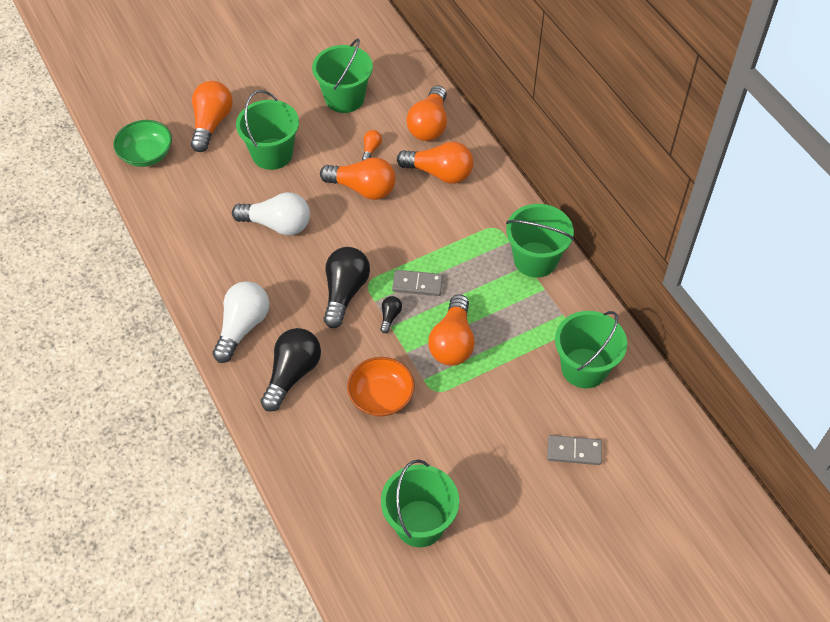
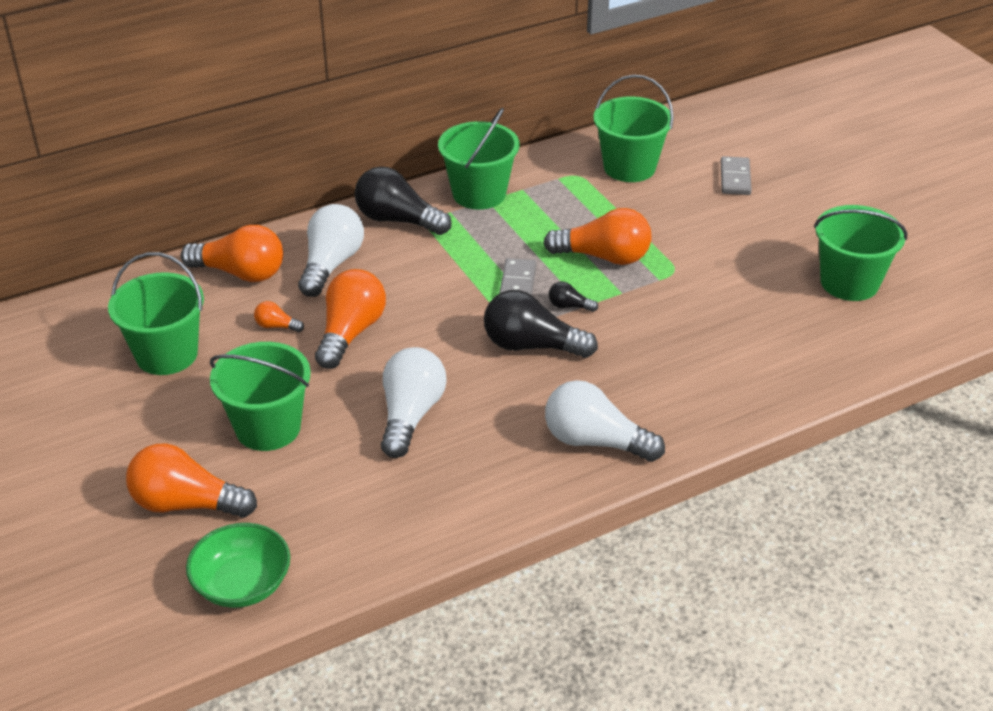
camera: 90 degrees left, 15 degrees down
black light bulb [261,328,321,412] -> black light bulb moved to [355,166,452,235]
orange bowl [347,357,415,417] -> none
orange light bulb [397,142,474,184] -> white light bulb [298,204,364,297]

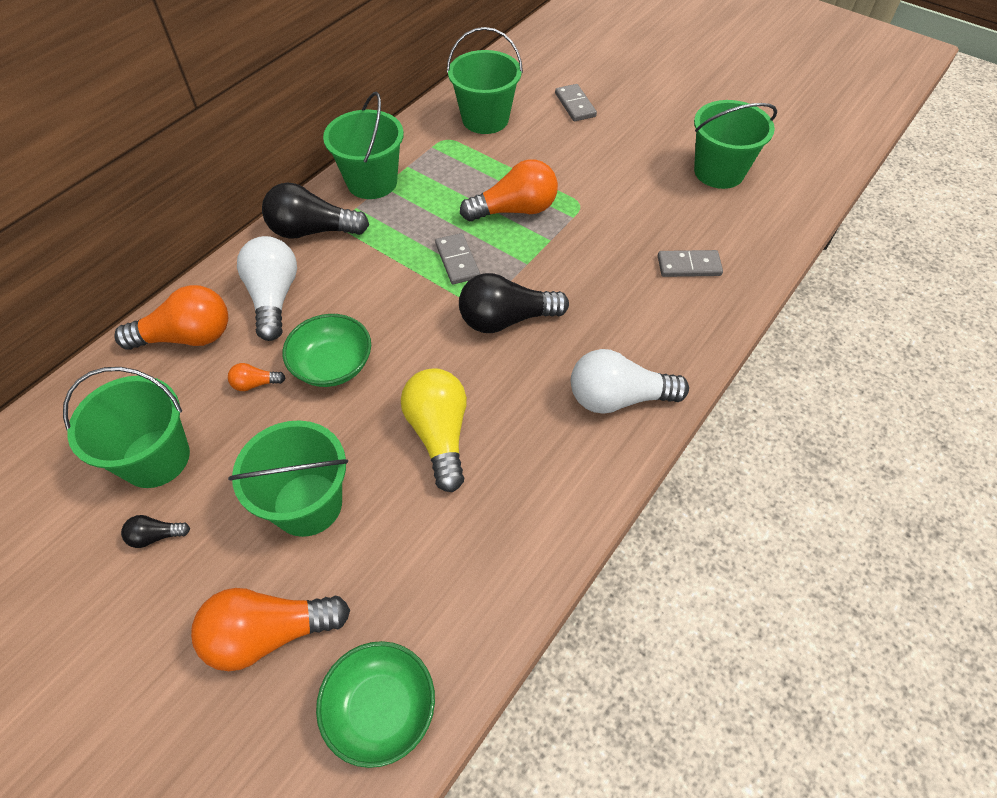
camera: 25 degrees left, 15 degrees up
orange light bulb [315,269,386,369] -> green bowl [283,314,371,387]
white light bulb [381,347,447,458] -> yellow light bulb [401,368,467,492]
black light bulb [549,282,598,312] -> black light bulb moved to [121,515,190,548]
none -> grey domino [658,250,723,277]

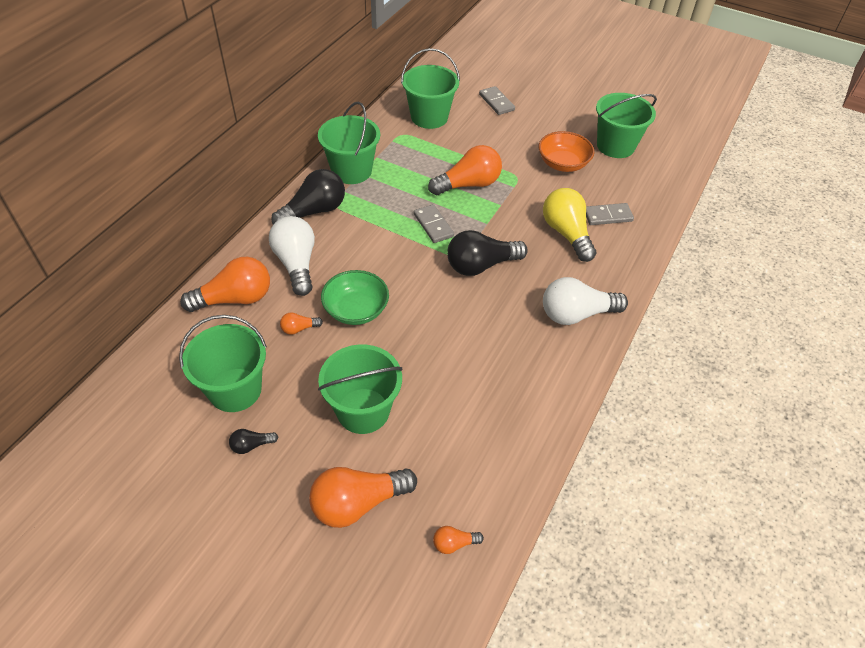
camera: 10 degrees left, 5 degrees down
black light bulb [262,183,369,239] -> black light bulb turned 150 degrees clockwise [271,169,345,225]
green bowl [316,641,435,768] -> orange light bulb [433,526,484,554]
yellow light bulb [401,368,467,492] -> yellow light bulb moved to [543,188,596,262]
none -> orange bowl [539,131,594,172]

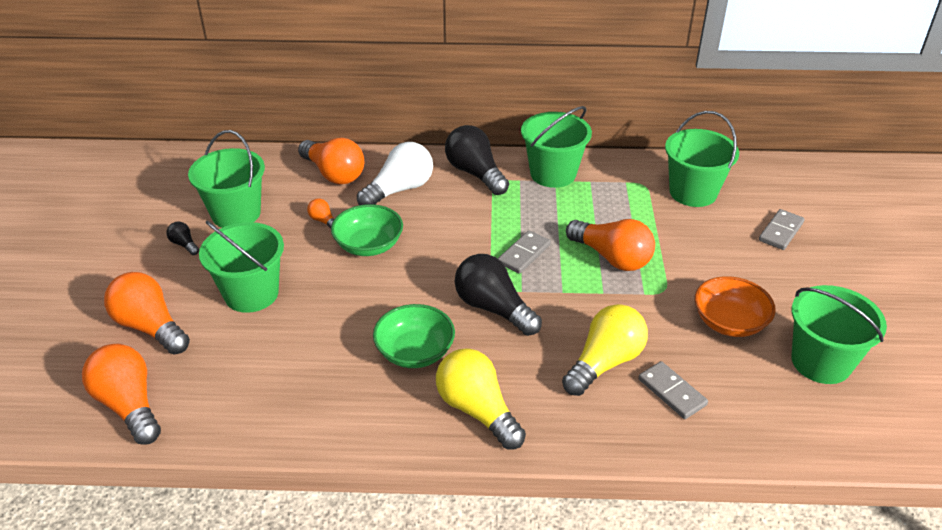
camera: 65 degrees right, 10 degrees down
black light bulb [271,169,345,225] -> black light bulb turned 150 degrees counterclockwise [445,125,509,195]
orange light bulb [433,526,484,554] -> orange light bulb [82,344,161,445], size x2.20
white light bulb [543,277,628,325] -> yellow light bulb [436,348,526,450]
none -> green bowl [373,304,455,368]

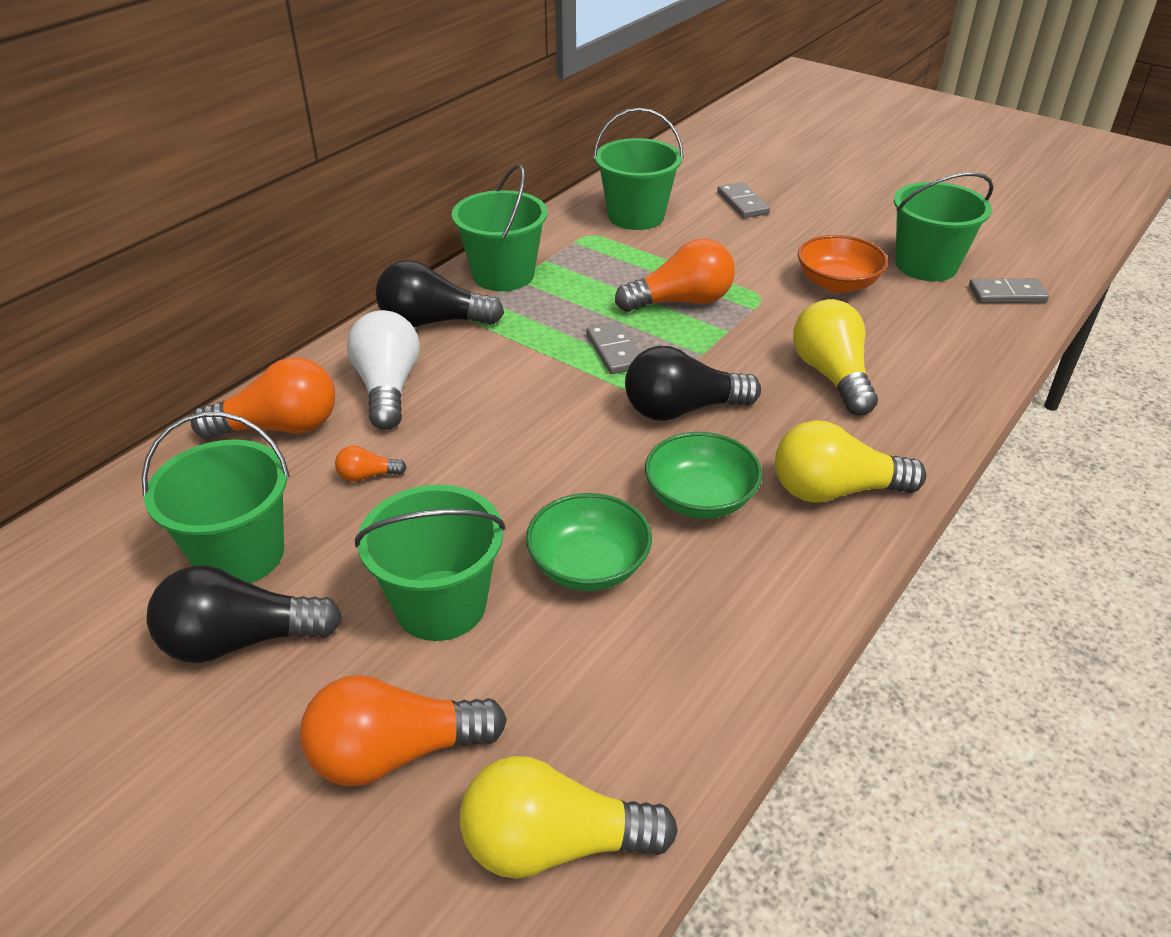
camera: 55 degrees left, 0 degrees up
orange light bulb [82,344,161,445] -> yellow light bulb [460,756,678,879]
black light bulb [166,222,199,255] -> black light bulb [147,566,342,663], size x2.20
green bowl [331,204,403,256] -> green bowl moved to [526,493,652,591]
grey domino [639,361,708,419] -> grey domino moved to [969,278,1049,303]

